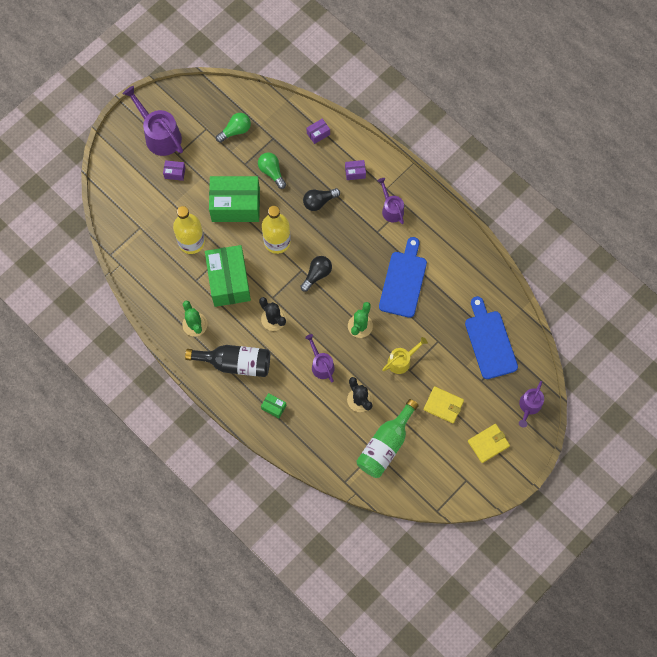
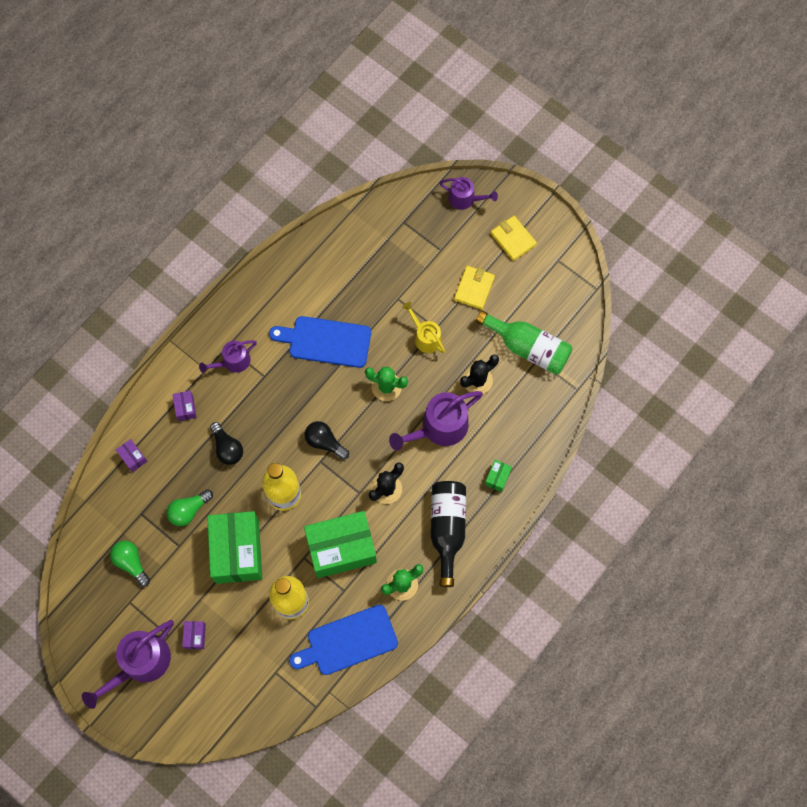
camera: 95 degrees left, 0 degrees up
purple watering can [305,334,335,383] -> purple watering can [389,391,483,451], size x1.68
blue cutting board [465,296,518,379] -> blue cutting board moved to [289,605,398,675]

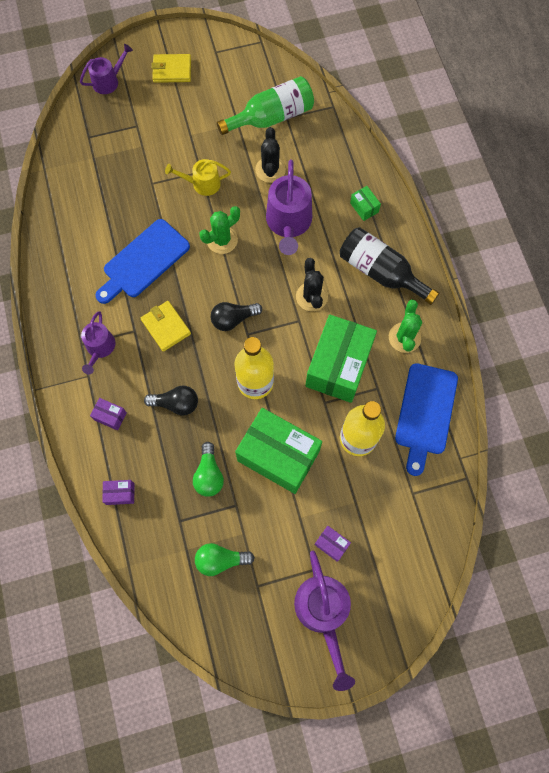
camera: 55 degrees left, 0 degrees up
yellow wallet [454,266,495,310] -> yellow wallet moved to [141,301,191,352]

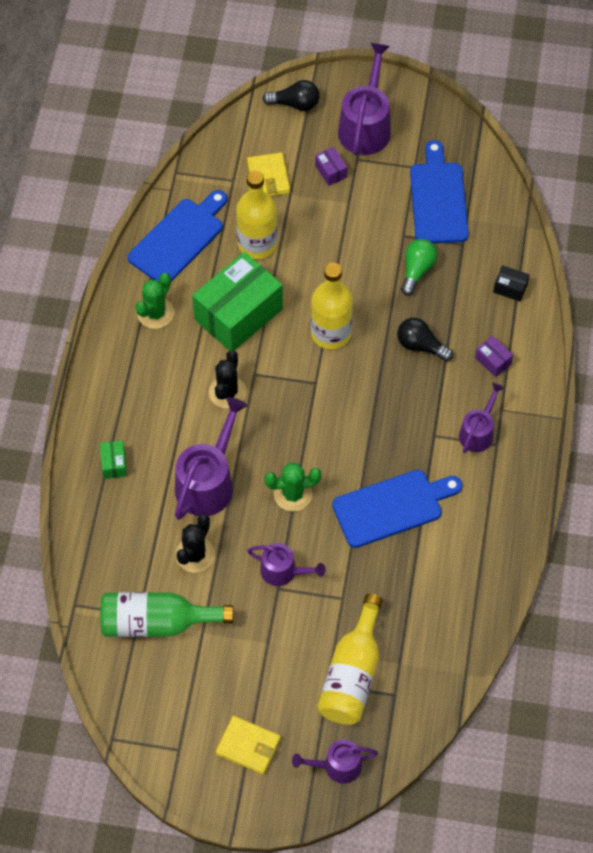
camera: 155 degrees left, 10 degrees down
purple box [103,480,134,505] -> black box [493,265,529,302]
yellow wallet [141,301,191,352] -> yellow wallet moved to [247,152,290,196]
yellow watering can [165,159,231,196] -> purple watering can [247,543,326,586]
green light bulb [195,543,255,576] -> blue cutting board [410,140,469,243]
black light bulb [211,302,262,331] -> black light bulb moved to [263,80,320,111]
green box [235,408,322,494] -> none
black bottle [339,227,439,305] -> none
none -> yellow bottle [317,594,383,725]

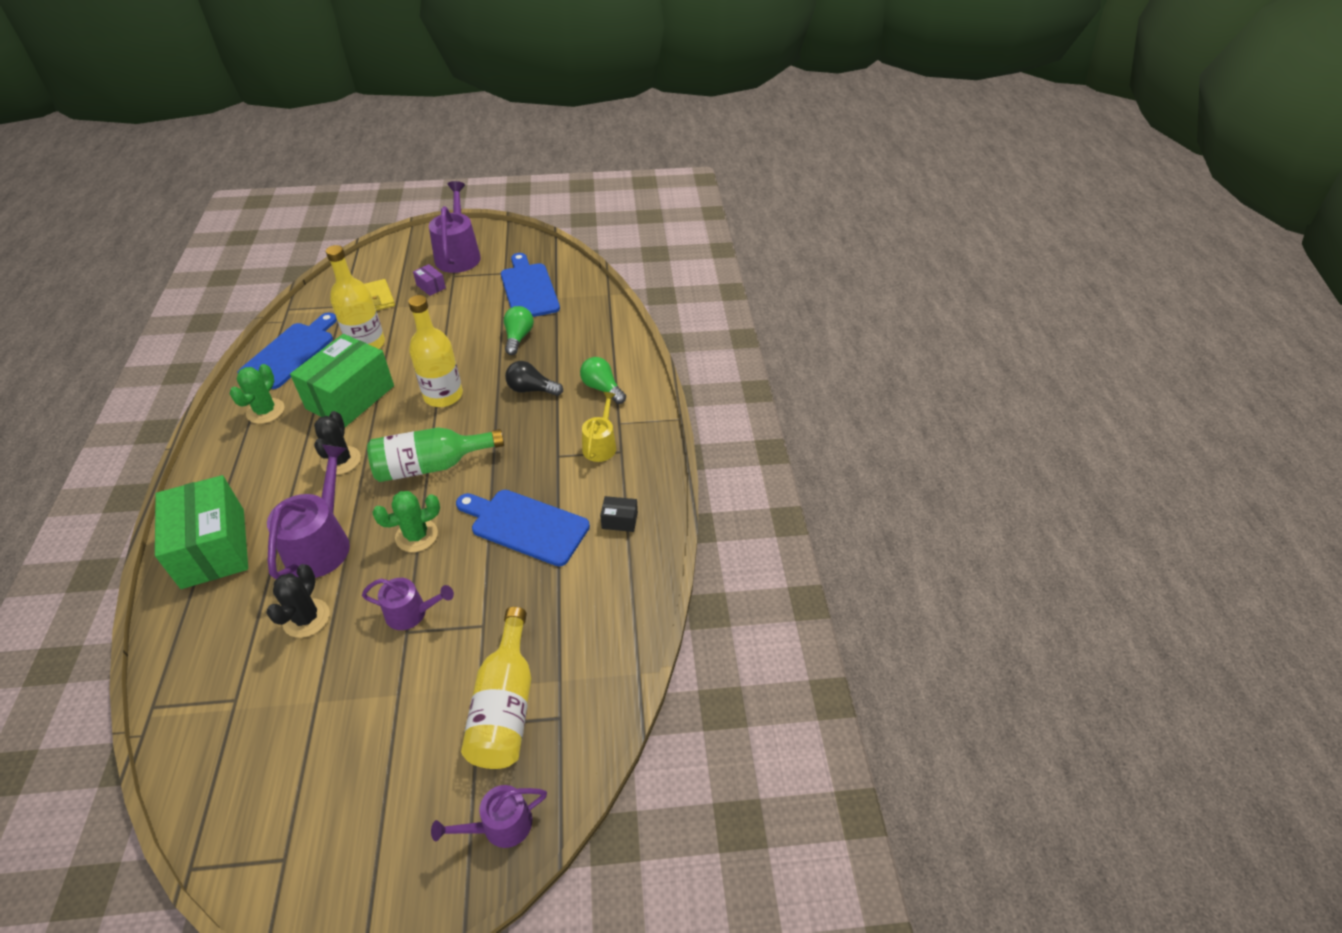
camera: 15 degrees left, 15 degrees down
green box [100,441,127,479] -> green box [155,475,248,589], size x2.45
green bottle [100,592,233,637] -> green bottle moved to [367,427,504,482]
yellow wallet [216,716,281,775] -> none
black light bulb [263,80,320,111] -> none
blue cutting board [332,470,462,548] -> blue cutting board turned 120 degrees counterclockwise [456,490,590,566]
purple watering can [459,383,504,453] -> yellow watering can [582,392,616,462]
purple box [475,336,513,377] -> green light bulb [580,357,626,404]
black box [493,265,529,302] -> black box moved to [600,496,638,532]

